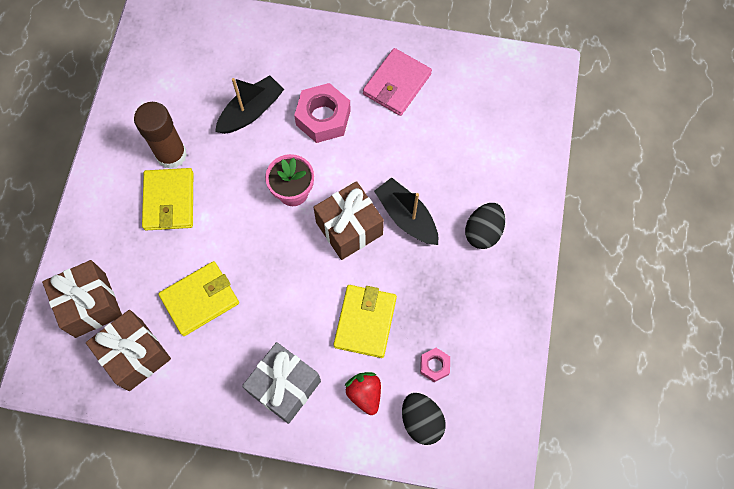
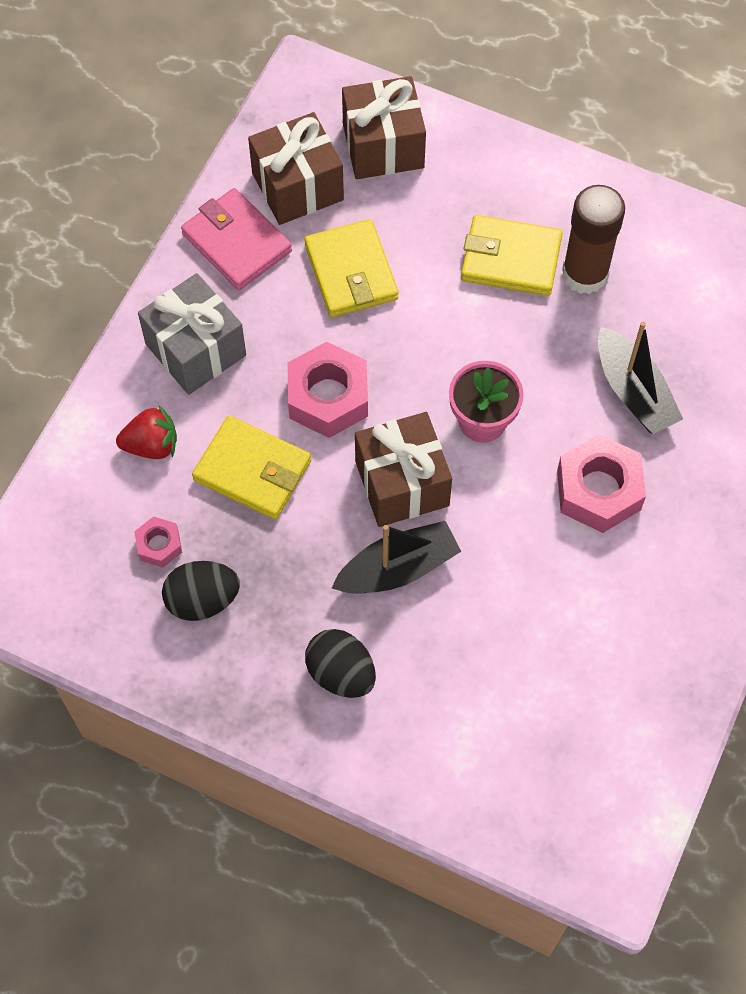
camera: 105 degrees right, 5 degrees down
pink wallet [363,48,432,116] -> pink wallet moved to [181,188,292,290]
black egg [402,393,446,445] -> black egg moved to [162,561,240,621]
none -> pink nut [288,342,368,438]

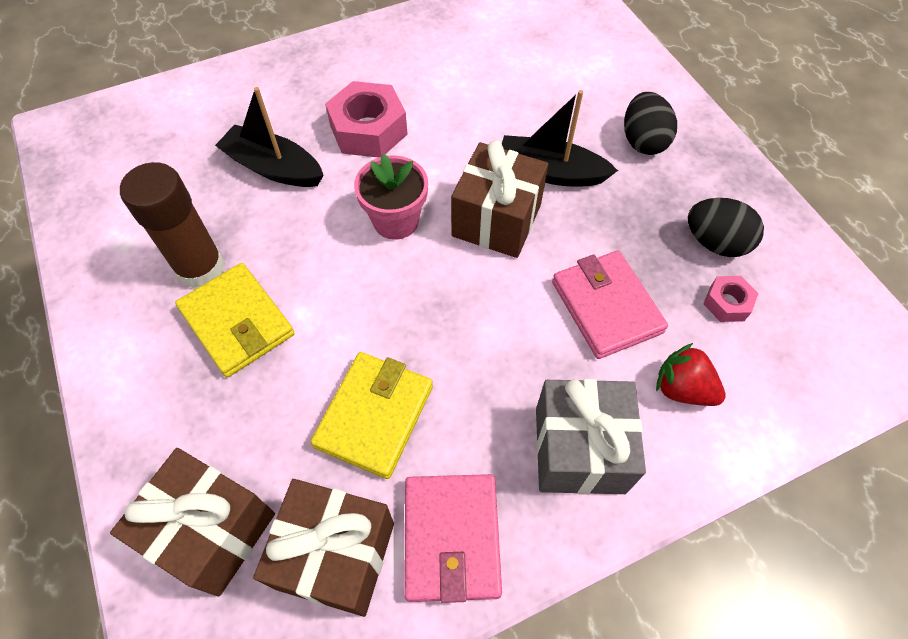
camera: 140 degrees left, 5 degrees down
yellow wallet [192,416,311,519] -> pink wallet [552,251,668,359]
pink nut [288,342,368,438] -> none
black boat [598,322,683,434] -> black boat turned 75 degrees counterclockwise [215,87,324,187]

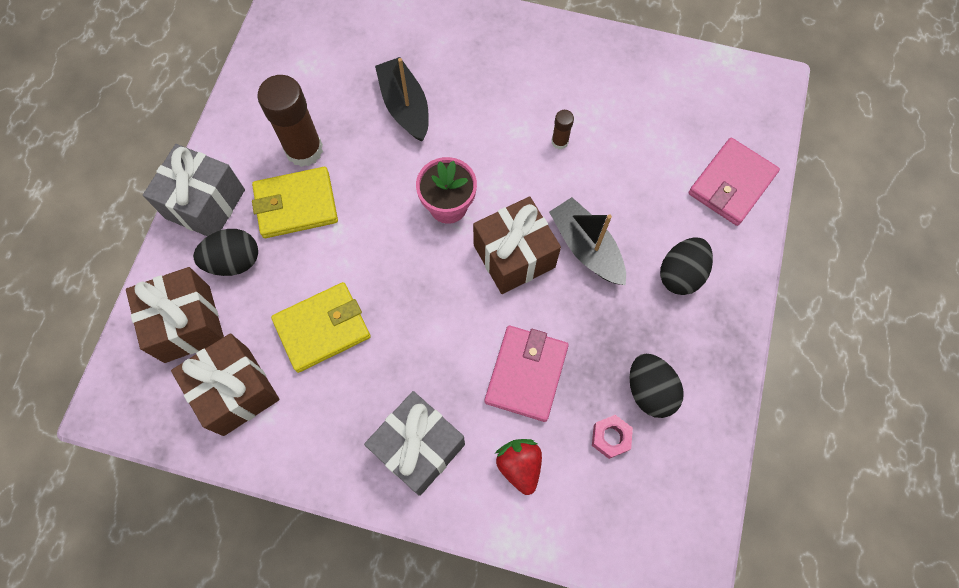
camera: 40 degrees right, 10 degrees up
yellow wallet [175,263,294,377] -> yellow wallet turned 75 degrees clockwise [252,167,338,238]
pink nut [325,81,408,158] -> none
pink wallet [404,474,502,603] -> pink wallet moved to [688,138,780,226]
none -> grey gift [143,144,245,237]
none -> black egg [193,229,258,276]
none -> brown glue stick [551,110,574,149]

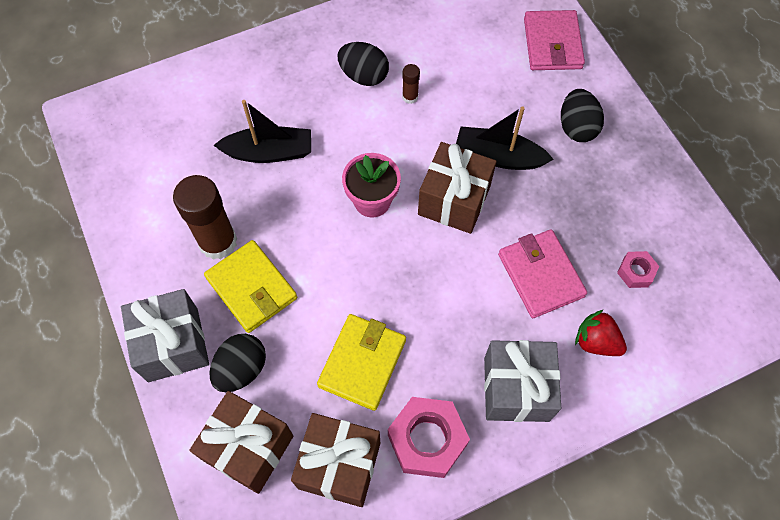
camera: 40 degrees left, 5 degrees down
yellow wallet [252,167,338,238] -> yellow wallet turned 75 degrees counterclockwise [204,240,297,333]
black boat [375,57,429,141] -> black boat turned 150 degrees clockwise [213,100,311,163]
black egg [630,354,684,418] -> black egg moved to [337,42,389,86]
none -> pink nut [388,397,470,478]

